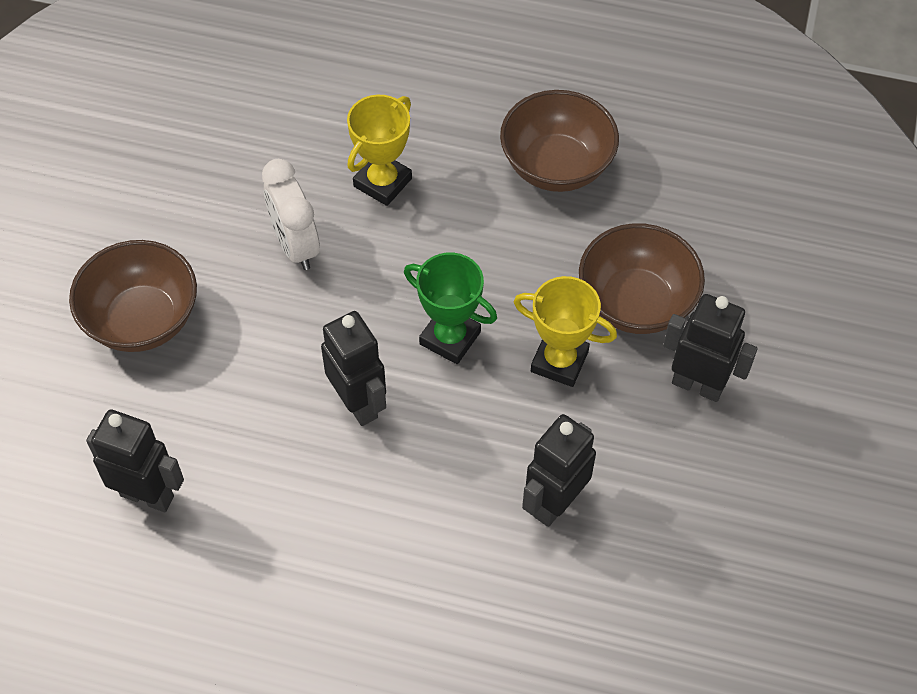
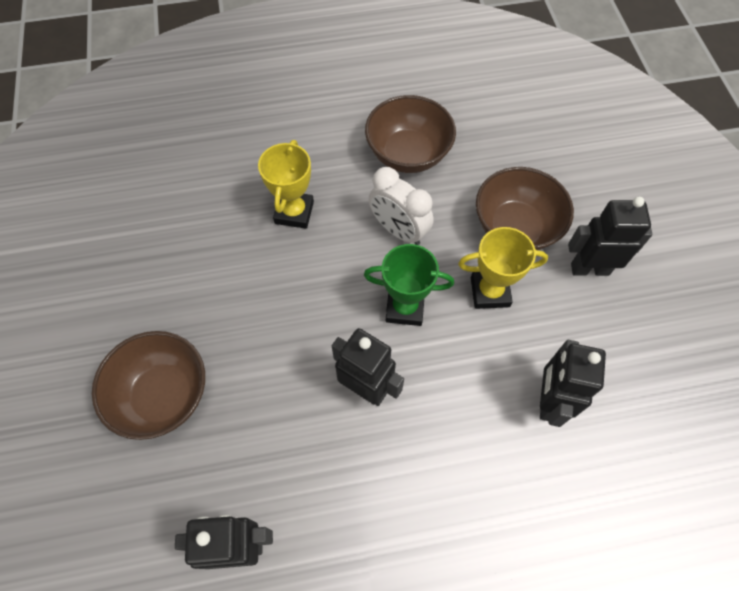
camera: 25 degrees left, 5 degrees up
white clock [262,159,320,270] -> white clock moved to [369,167,434,245]

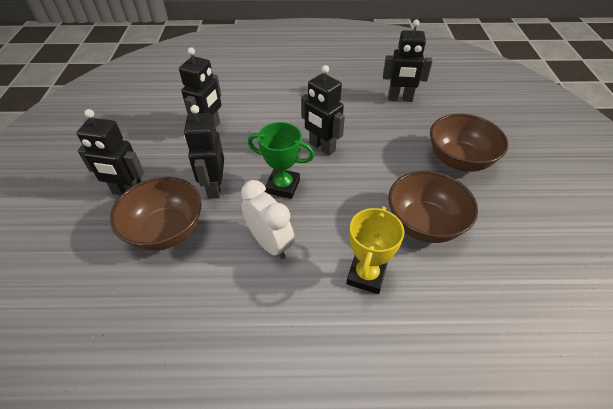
camera: 170 degrees left, 15 degrees down
brown bowl [365,95,456,173] -> brown bowl moved to [388,171,478,243]
yellow trophy [458,227,548,309] -> black robot [184,105,224,199]

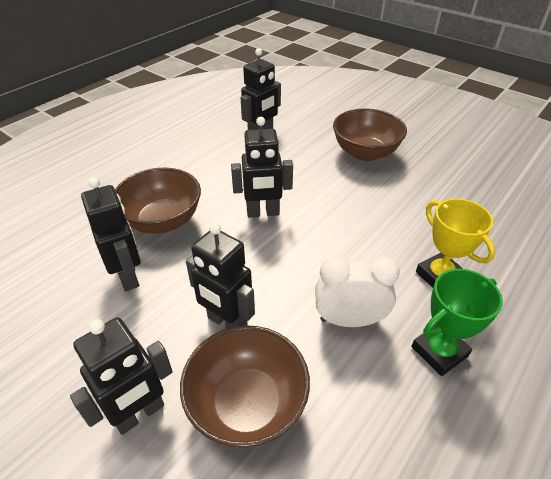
camera: 50 degrees left, 5 degrees down
green trophy [248,122,314,199] -> green trophy moved to [412,269,503,376]
brown bowl [388,171,478,243] -> brown bowl moved to [115,168,201,234]

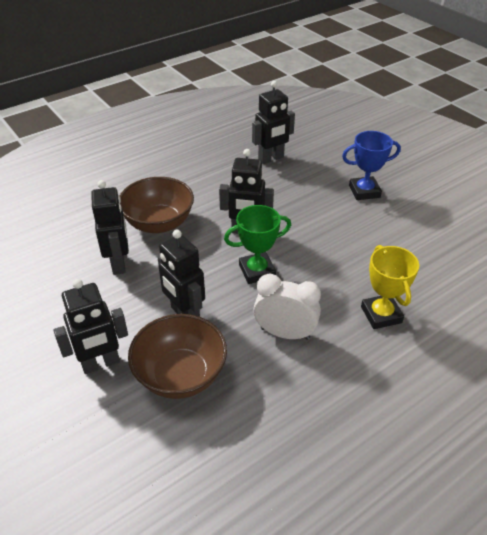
camera: 15 degrees right, 0 degrees up
brown bowl [333,109,407,161] -> blue trophy [342,131,401,200]
green trophy [412,269,503,376] -> green trophy moved to [224,205,291,284]

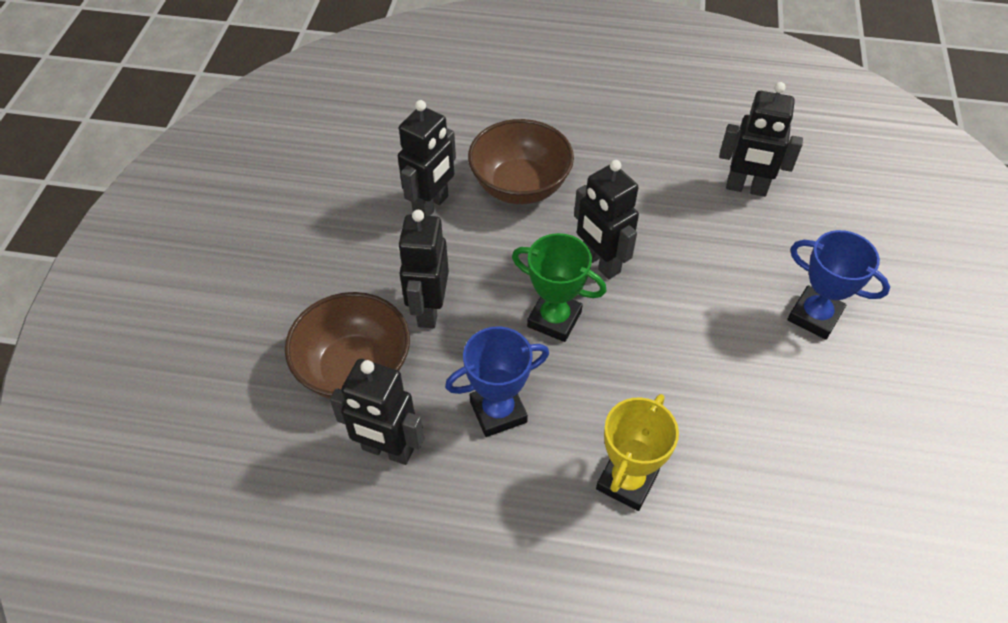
camera: 45 degrees right, 10 degrees up
black robot [54,279,128,374] -> black robot moved to [330,359,424,465]
white clock [254,274,321,340] -> blue trophy [445,326,549,437]

